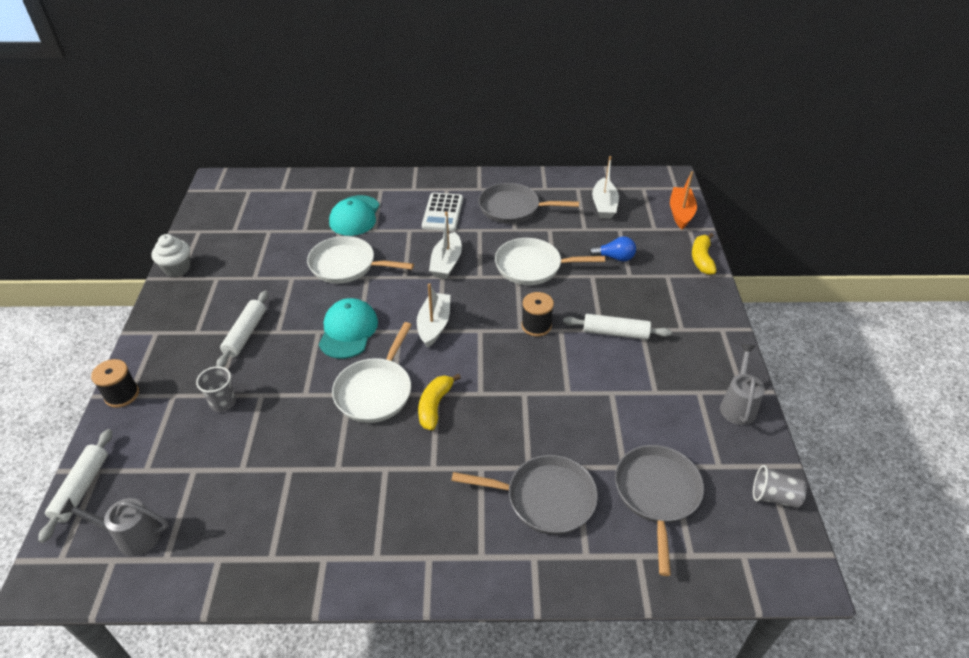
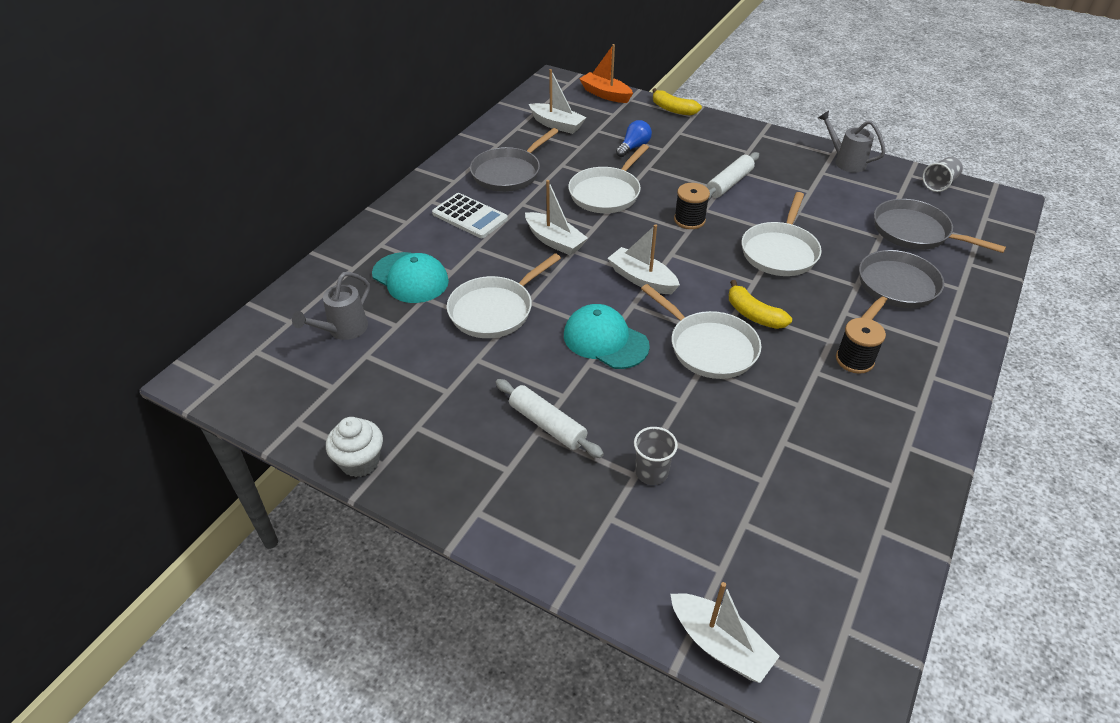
camera: 60 degrees left, 0 degrees up
white rolling pin [38,429,112,543] -> white boat [670,582,780,683]
grey watering can [59,498,169,556] -> grey watering can moved to [292,272,370,340]
black spool [91,359,139,408] -> black spool moved to [836,318,886,374]
none -> white pan [741,192,822,276]

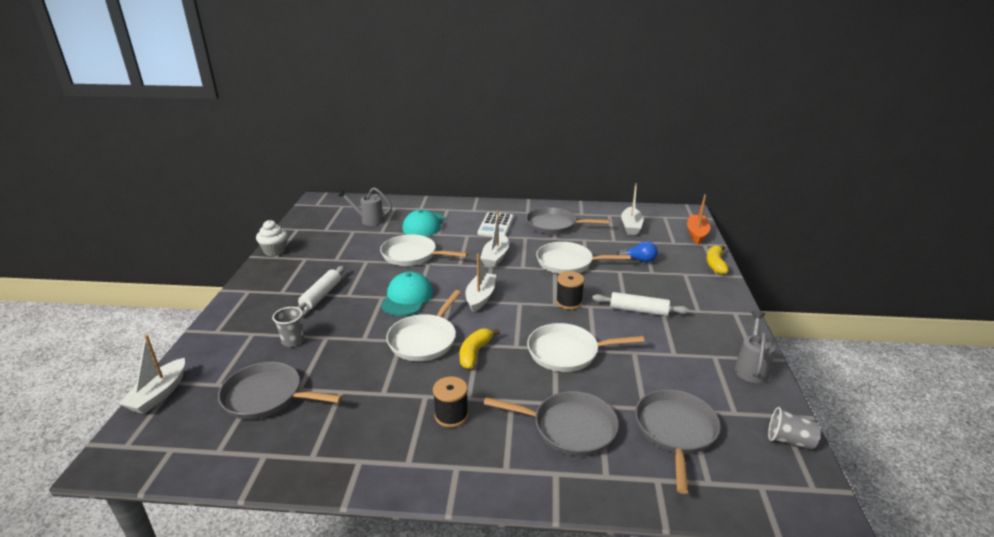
camera: 65 degrees right, 15 degrees down
none -> grey pan [218,362,342,420]

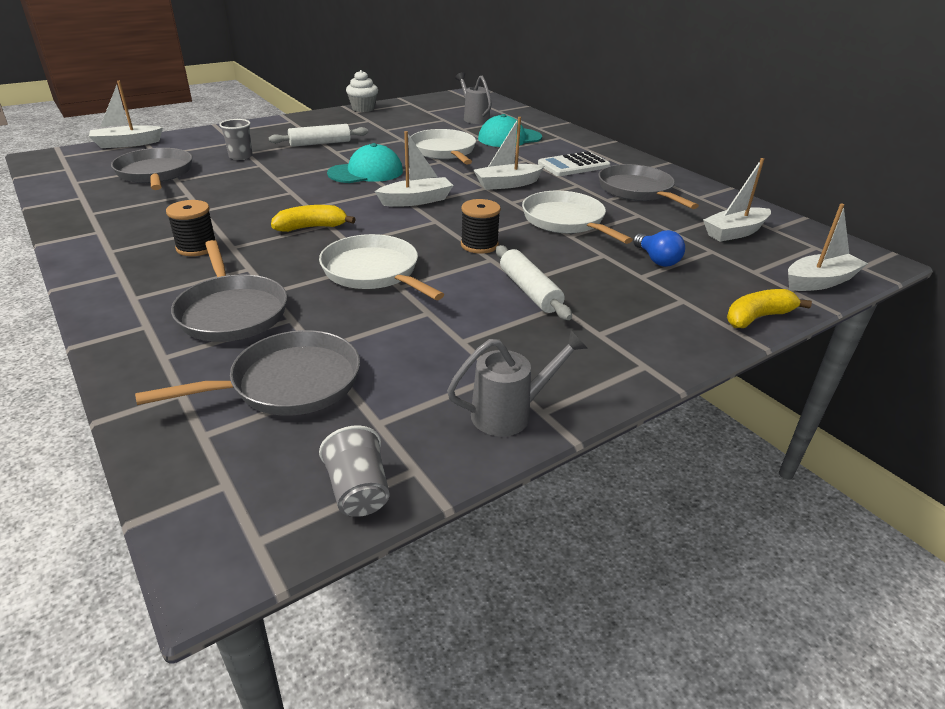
camera: 50 degrees right, 5 degrees up
white pan [386,290,461,361] -> none
orange boat [687,194,711,244] -> white boat [788,204,868,291]

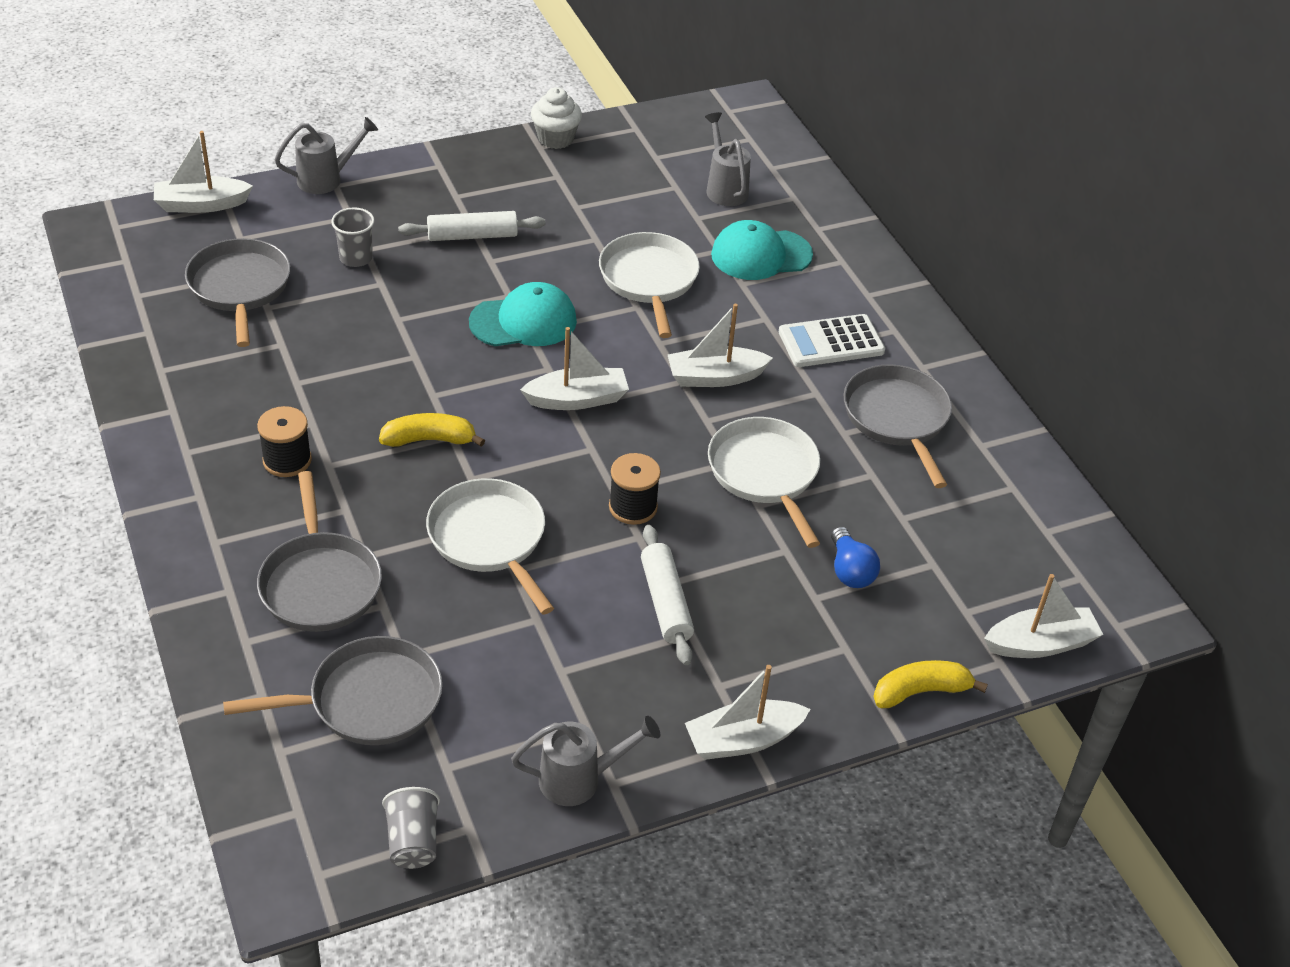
camera: 10 degrees right, 10 degrees up
white boat [703,158,771,242] -> white boat moved to [685,665,810,760]
none -> grey watering can [274,117,378,194]

